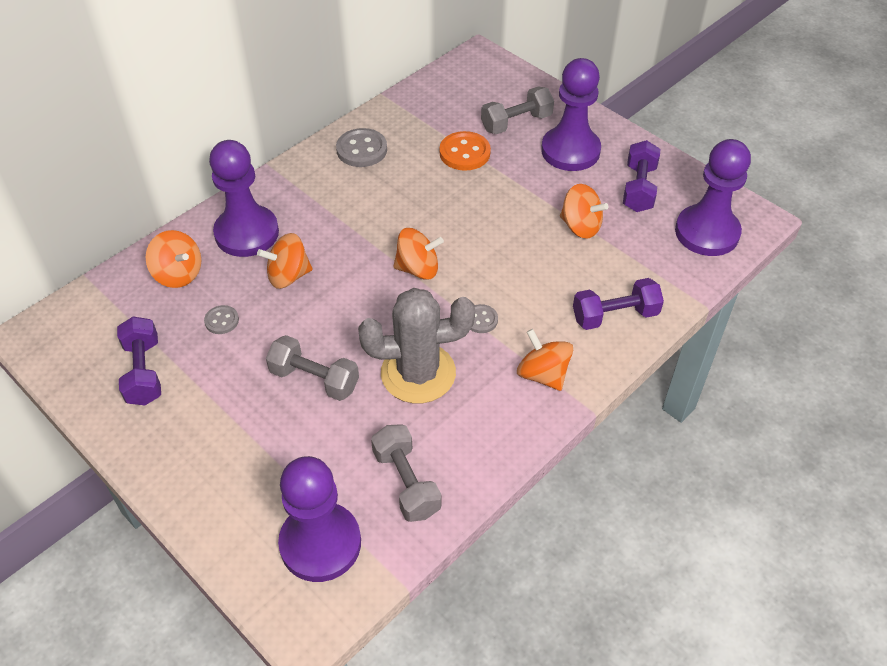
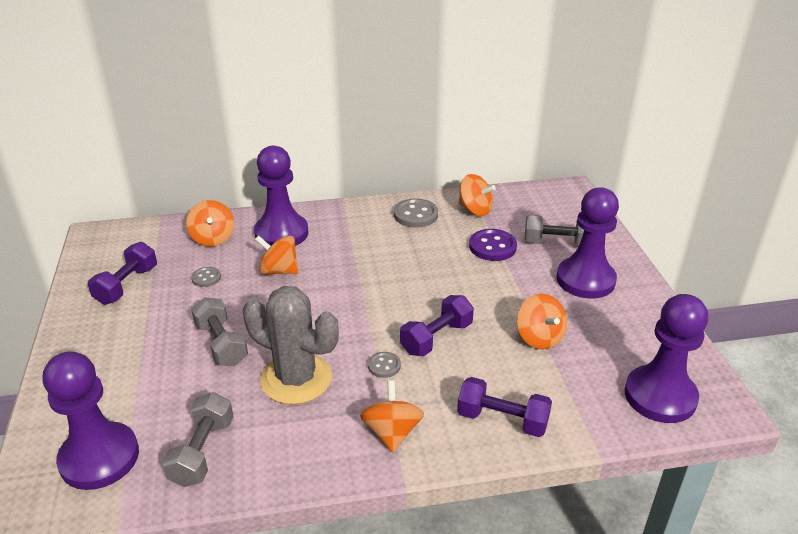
camera: 35 degrees right, 15 degrees down
orange spinning top [393,228,444,280] -> orange spinning top moved to [459,174,496,216]
orange button [440,131,491,171] -> purple button [469,229,517,261]
purple dumbbell [623,140,660,212] -> purple dumbbell moved to [400,295,474,356]

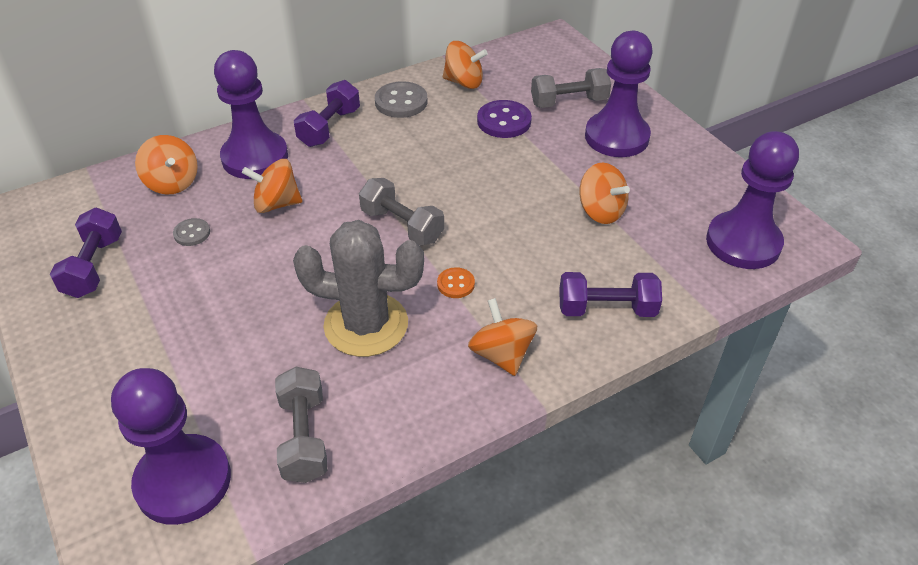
camera: 20 degrees left, 10 degrees up
grey dumbbell [191,297,248,366] -> grey dumbbell moved to [359,178,444,246]
grey button [368,352,401,378] -> orange button [437,267,475,298]
purple dumbbell [400,295,474,356] -> purple dumbbell moved to [294,80,360,147]

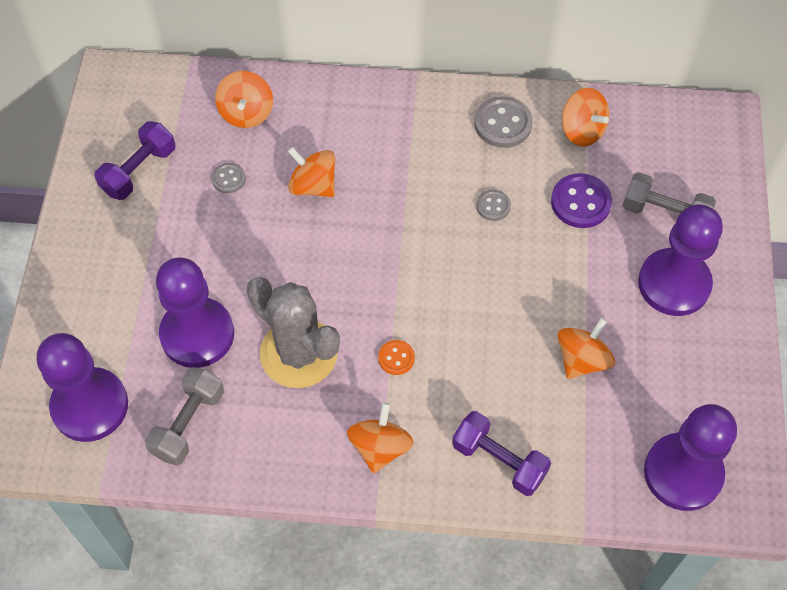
camera: 35 degrees right, 15 degrees up
purple pawn [214,50,288,179] -> purple pawn moved to [156,257,234,368]
purple dumbbell [294,80,360,147] -> none
grey dumbbell [359,178,444,246] -> none
orange spinning top [579,162,630,224] -> orange spinning top turned 135 degrees counterclockwise [558,318,615,379]
none -> grey button [476,190,511,221]

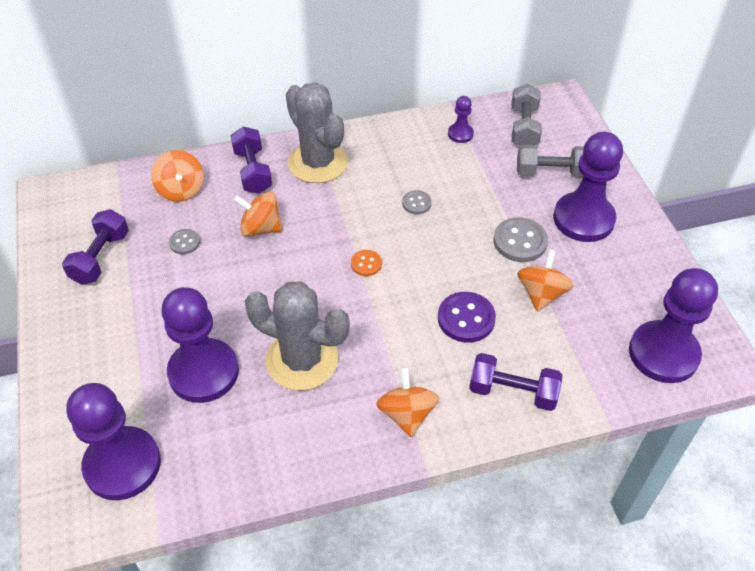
camera: 20 degrees left, 10 degrees down
grey dumbbell [145,367,224,465] -> grey dumbbell moved to [512,84,542,146]
orange button [378,340,415,375] -> orange button moved to [351,250,382,276]
grey button [474,96,533,148] -> grey button moved to [493,217,548,262]
purple button [551,173,612,228] -> purple button moved to [438,292,496,343]
orange spinning top [562,88,609,146] -> purple pawn [448,96,474,143]
none -> purple dumbbell [230,126,272,194]
none -> grey cactus [286,82,348,183]

